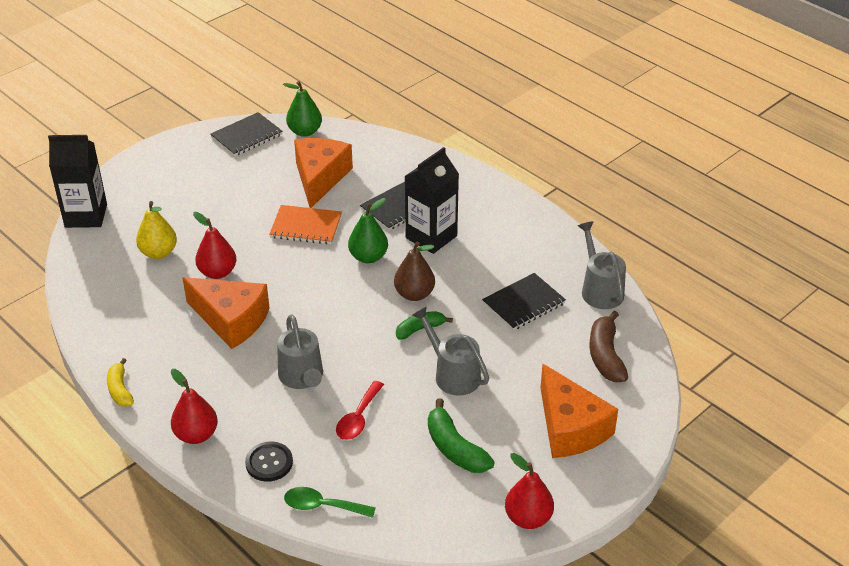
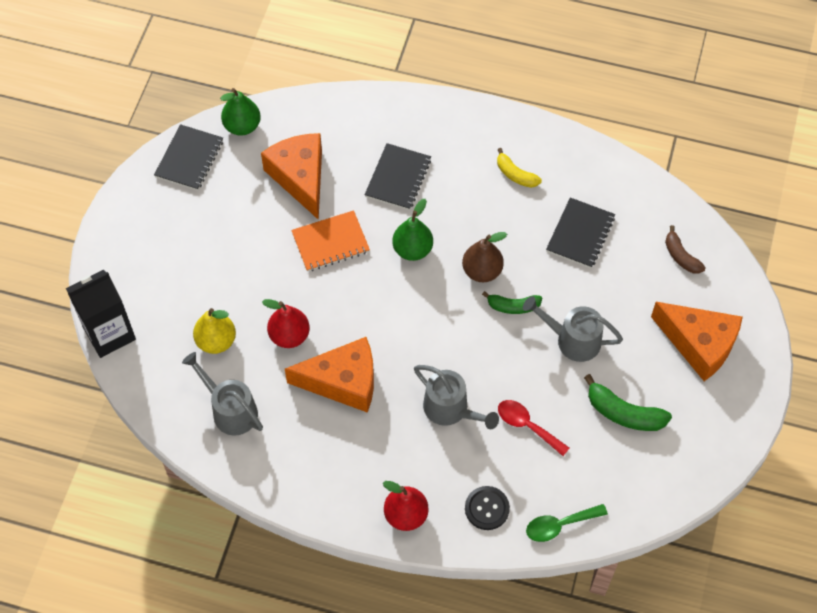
camera: 30 degrees left, 20 degrees up
yellow banana [107,358,134,407] -> yellow banana moved to [497,148,542,188]
red spoon [336,381,384,440] -> red spoon turned 135 degrees clockwise [498,400,569,456]
green banana [396,311,453,340] -> green banana turned 120 degrees counterclockwise [482,291,542,314]
black carton [404,147,459,254] -> none
red pear [505,453,554,529] -> none
grey watering can [578,221,626,309] -> grey watering can moved to [182,352,263,435]
brown banana [590,311,628,382] -> brown banana [665,225,706,274], size x0.66

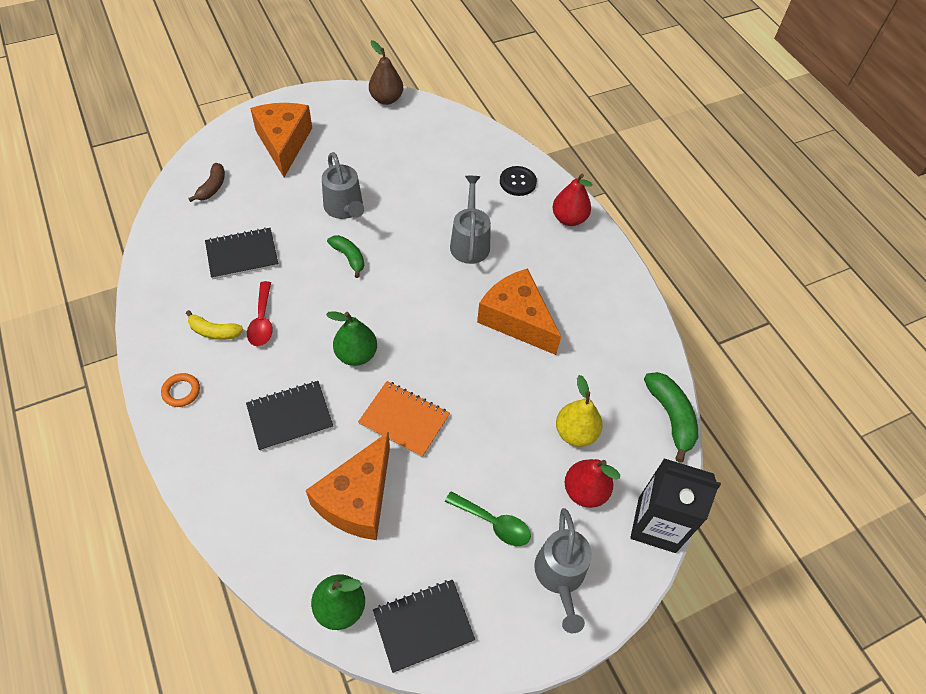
camera: 135 degrees left, 5 degrees down
grey watering can [182,352,263,435] -> grey watering can moved to [534,508,592,633]
red pear [262,299,310,348] -> red pear moved to [565,459,620,508]
brown pear [462,232,507,282] -> brown pear moved to [369,40,403,105]
yellow banana [497,148,542,188] -> yellow banana turned 105 degrees clockwise [186,310,243,340]
red spoon [498,400,569,456] -> red spoon moved to [247,281,273,346]
green spoon [526,504,608,542] -> green spoon moved to [445,491,531,546]
green banana [584,374,672,431] -> green banana moved to [644,372,698,463]
none -> orange ring [161,373,200,407]

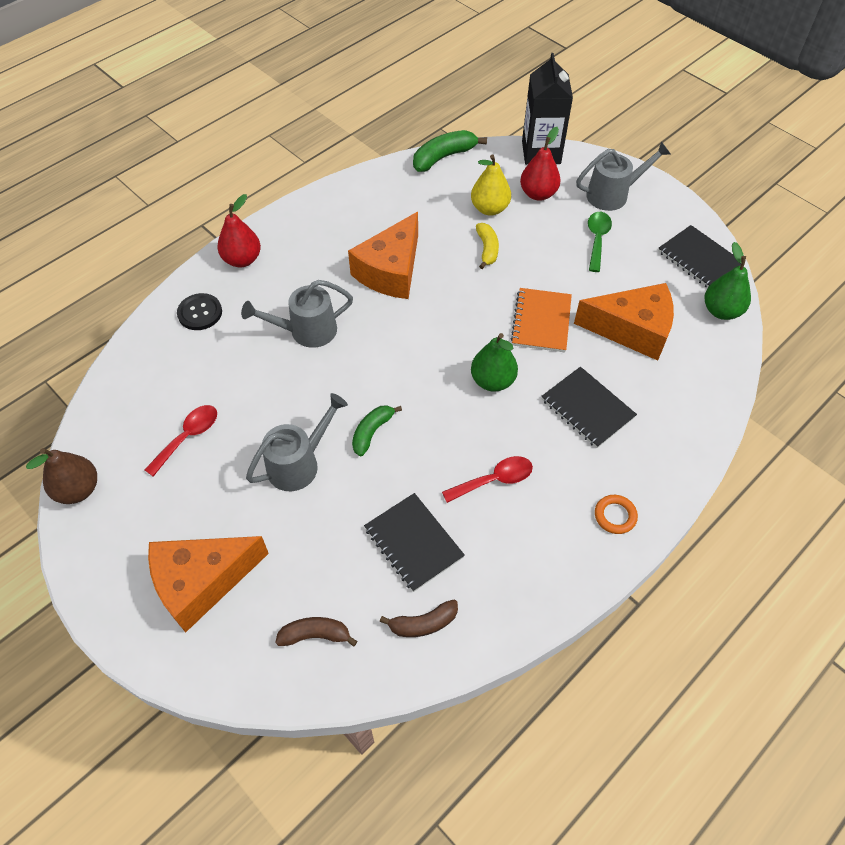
camera: 105 degrees left, 0 degrees up
yellow banana [186,310,243,340] -> yellow banana moved to [476,223,499,269]
none -> red spoon [144,405,217,477]
none -> brown banana [380,600,458,637]

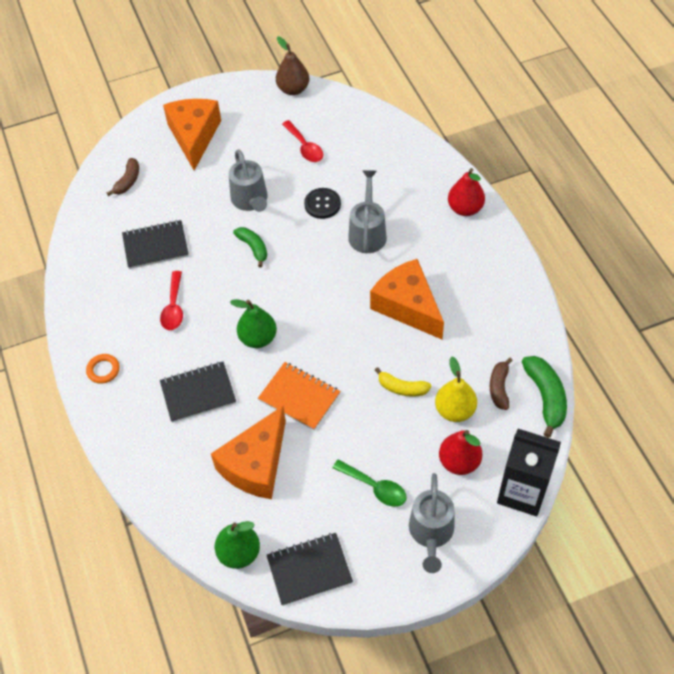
camera: 115 degrees right, 0 degrees up
black button [177,293,222,330] -> black button moved to [304,188,341,219]
brown banana [380,600,458,637] -> brown banana moved to [490,358,513,410]

